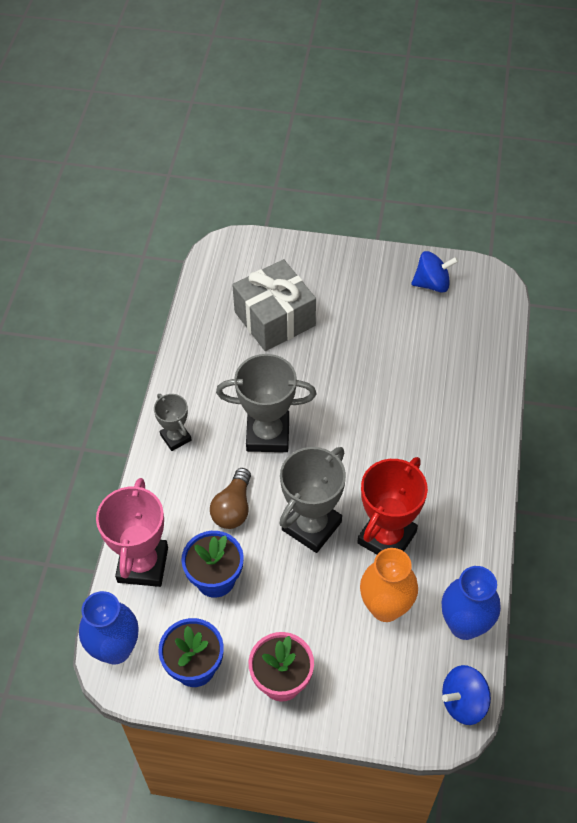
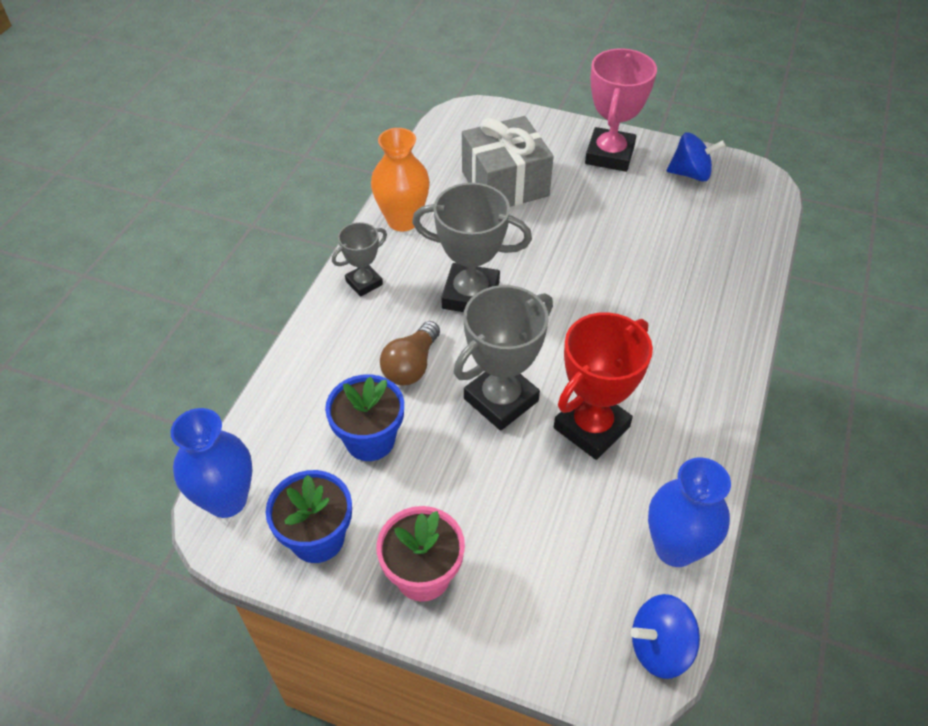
camera: 10 degrees right, 5 degrees down
pink trophy [96,478,168,587] -> pink trophy moved to [585,48,657,172]
grey trophy [154,394,192,451] -> grey trophy turned 75 degrees clockwise [332,222,387,297]
orange vase [360,548,418,622] -> orange vase moved to [371,128,430,231]

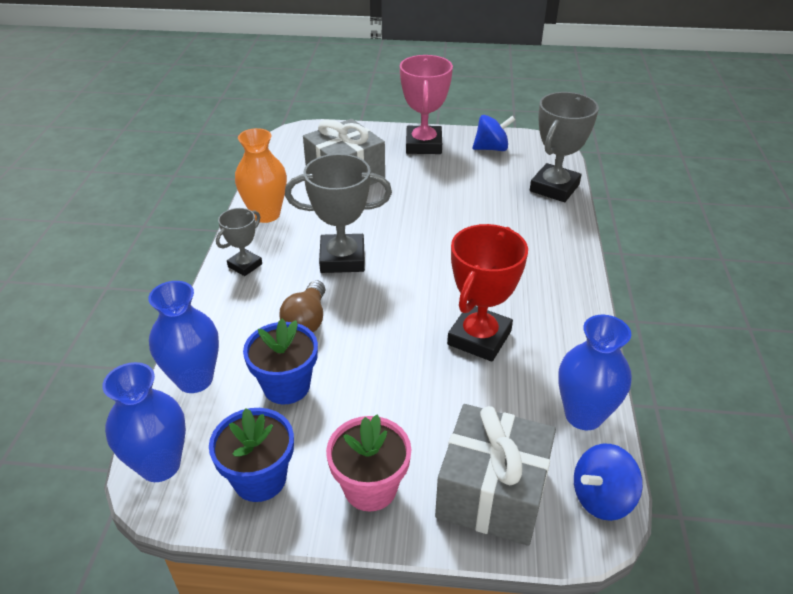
camera: 15 degrees left, 10 degrees down
grey trophy [454,285,553,431] -> grey trophy moved to [530,92,599,202]
none -> blue vase [148,281,219,393]
none -> grey gift [435,404,556,546]

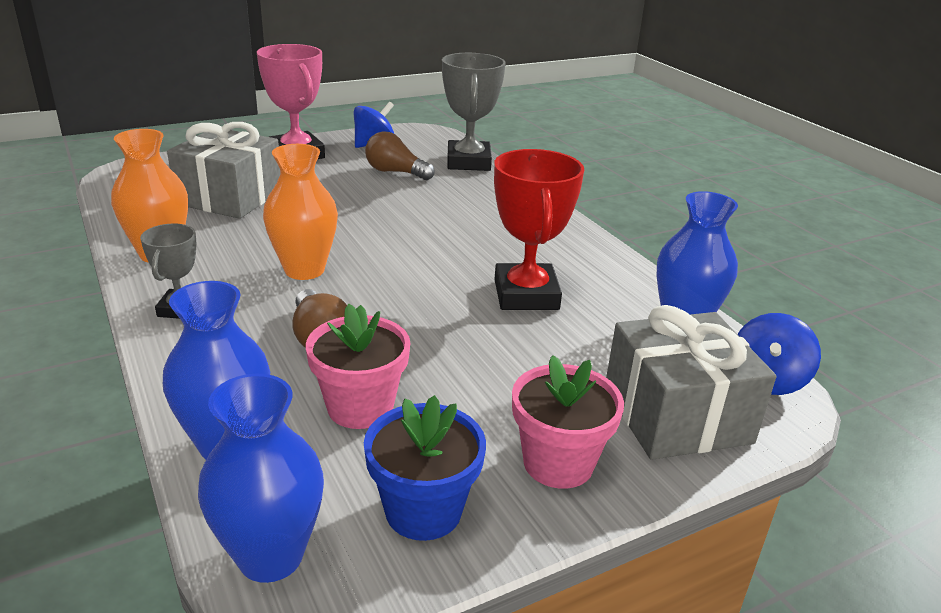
camera: 35 degrees left, 10 degrees down
blue flower pot [243,319,318,404] -> pink flower pot [306,304,410,429]
grey trophy [285,154,392,273] -> orange vase [263,144,338,280]
none -> brown light bulb [365,131,435,180]

